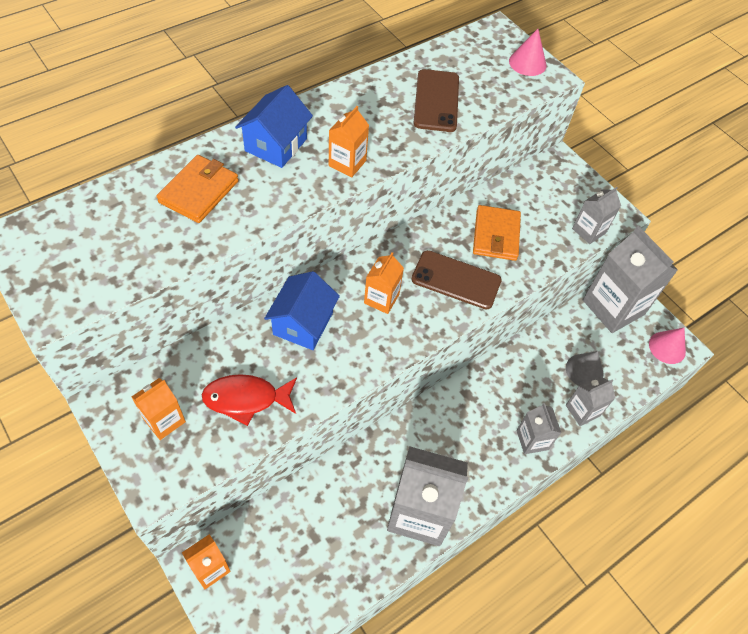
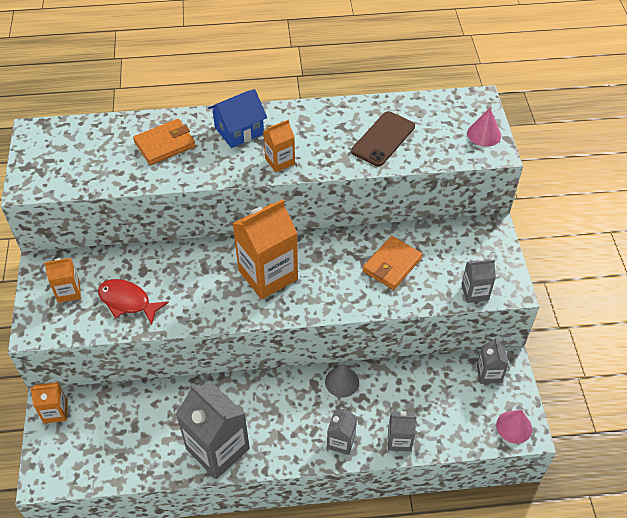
camera: 35 degrees right, 5 degrees down
blue house [264,271,340,350] -> none
orange carton [364,252,404,314] -> orange carton [232,199,298,299], size x1.95
brown phone [411,250,502,310] -> none
grey cone [566,351,604,386] -> grey cone moved to [325,364,359,397]
grey carton [583,226,678,333] -> grey carton [477,338,509,384], size x0.51

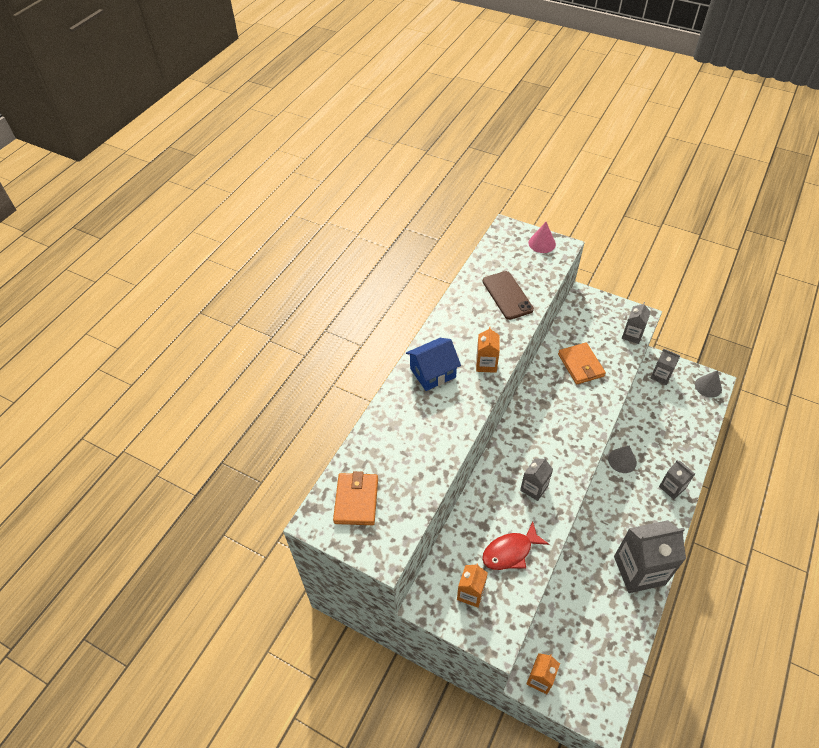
camera: 55 degrees left, 0 degrees up
orange wallet [133,119,196,165] -> orange wallet moved to [333,471,378,525]
blue house [208,89,267,148] -> blue house turned 60 degrees clockwise [406,338,461,391]
orange carton [232,199,298,299] -> none
grey carton [388,411,416,452] -> grey carton moved to [520,457,553,501]
pink cone [496,410,532,444] -> grey cone [695,370,722,398]

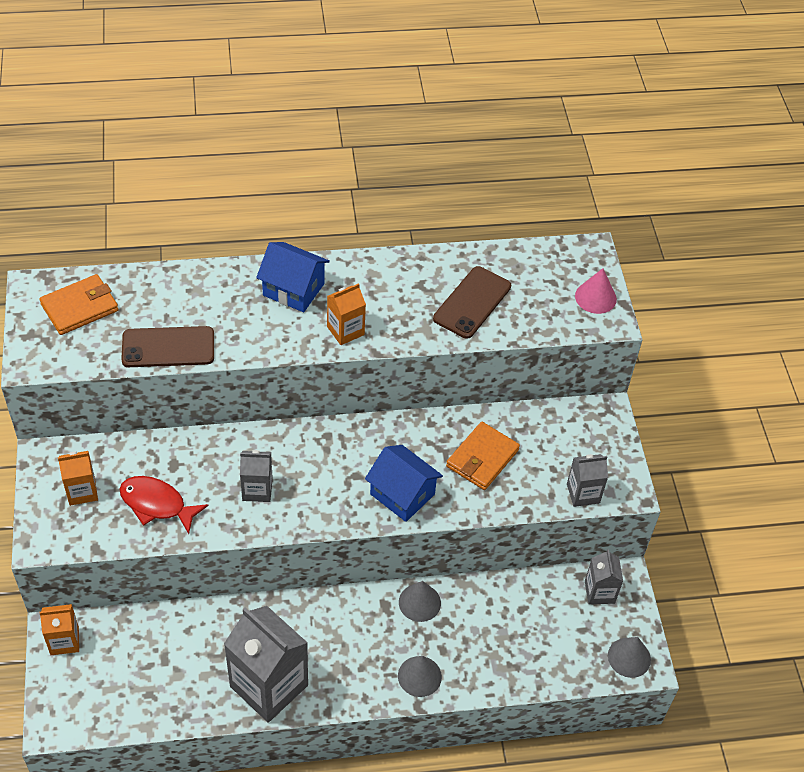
camera: 50 degrees right, 0 degrees up
grey carton [659,460,695,499] -> grey cone [398,656,442,697]
none -> brown phone [121,326,214,367]
none -> blue house [365,445,443,522]

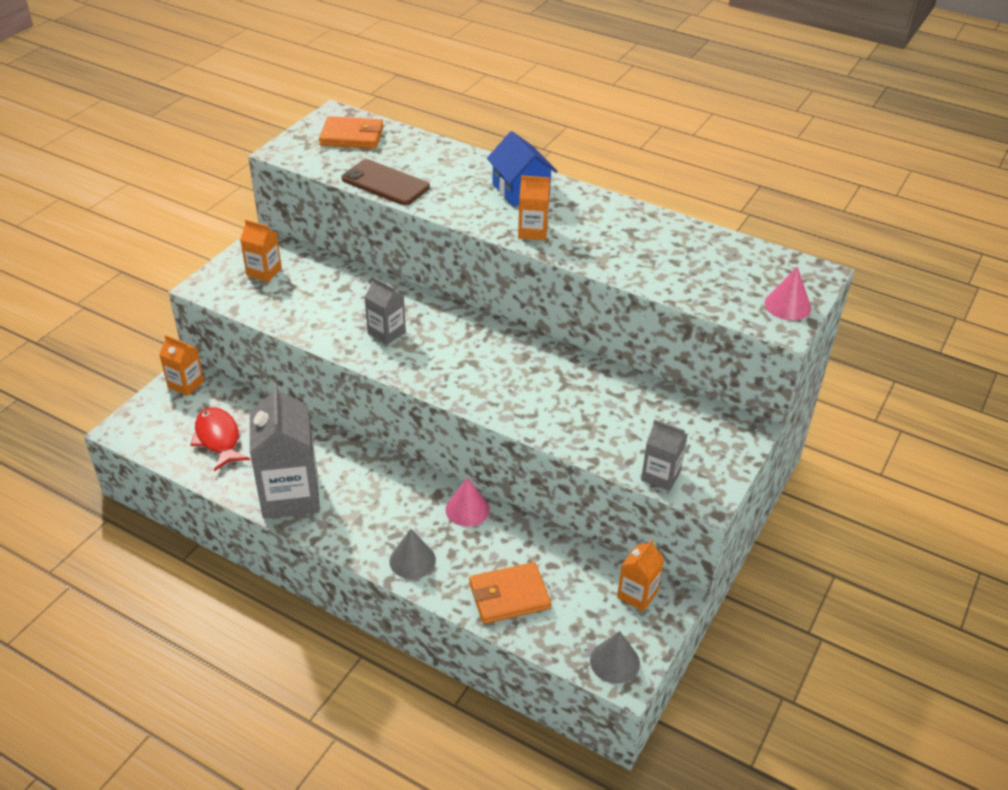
camera: 40 degrees right, 10 degrees down
red fish [119,476,209,534] -> red fish moved to [190,407,250,471]
blue house [365,445,443,522] -> none
grey cone [399,581,441,622] -> pink cone [445,478,490,527]
brown phone [433,266,511,339] -> none
orange wallet [446,422,520,490] -> orange wallet moved to [469,562,551,624]
grey carton [585,549,623,605] -> orange carton [617,540,664,612]

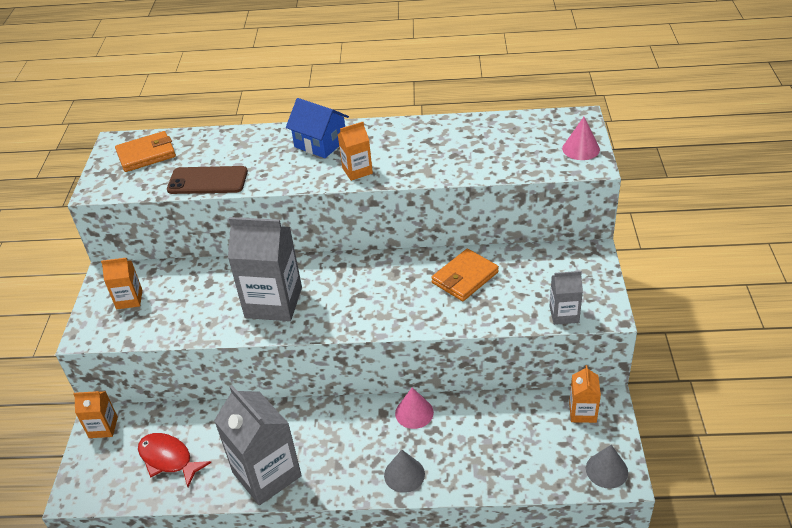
camera: 25 degrees left, 0 degrees up
grey carton [365,277,406,345] -> grey carton [228,217,302,321], size x1.95
orange wallet [469,562,551,624] -> orange wallet moved to [431,249,499,301]

